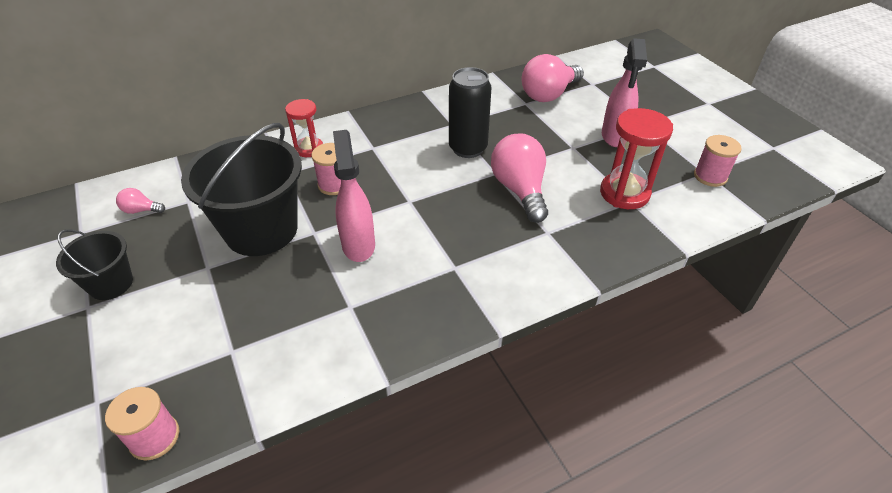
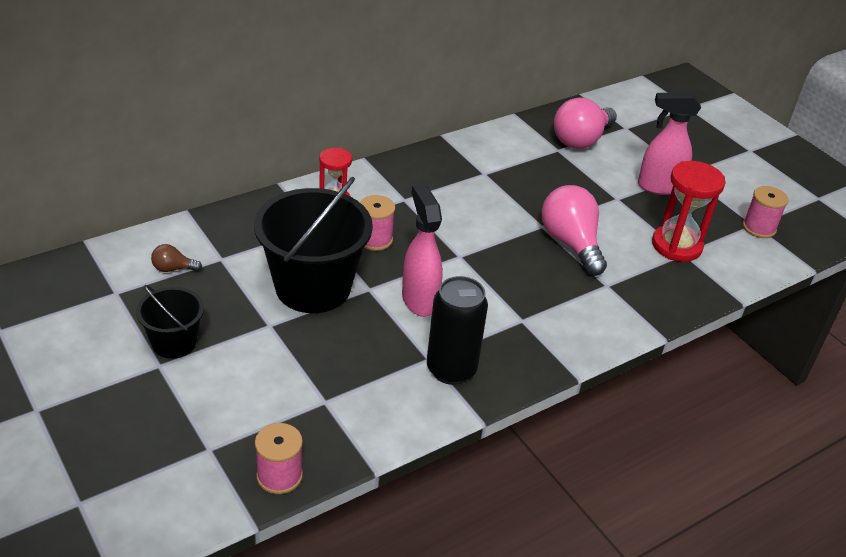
camera: 10 degrees left, 5 degrees down
pink light bulb [116,188,165,214] -> brown light bulb [151,244,202,272]
black can [449,67,492,158] -> black can moved to [427,276,488,385]
pink spray bottle [602,38,647,147] -> pink spray bottle turned 90 degrees clockwise [638,92,701,195]

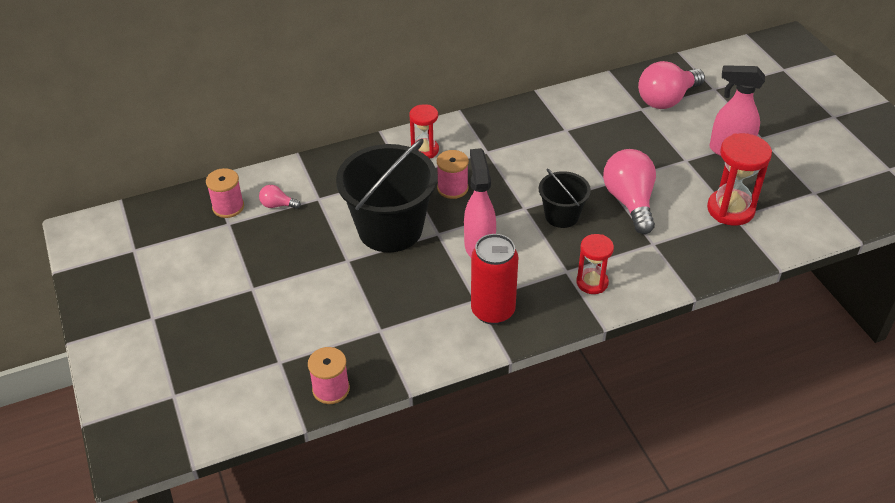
camera: 15 degrees right, 5 degrees up
black bucket [136,285,204,359] -> black bucket moved to [539,168,591,228]
brown light bulb [151,244,202,272] -> pink light bulb [259,185,301,209]
black can [427,276,488,385] -> red can [471,234,519,325]
pink spool [743,186,789,238] -> pink spool moved to [206,168,244,218]
none -> red hourglass [577,234,614,294]

